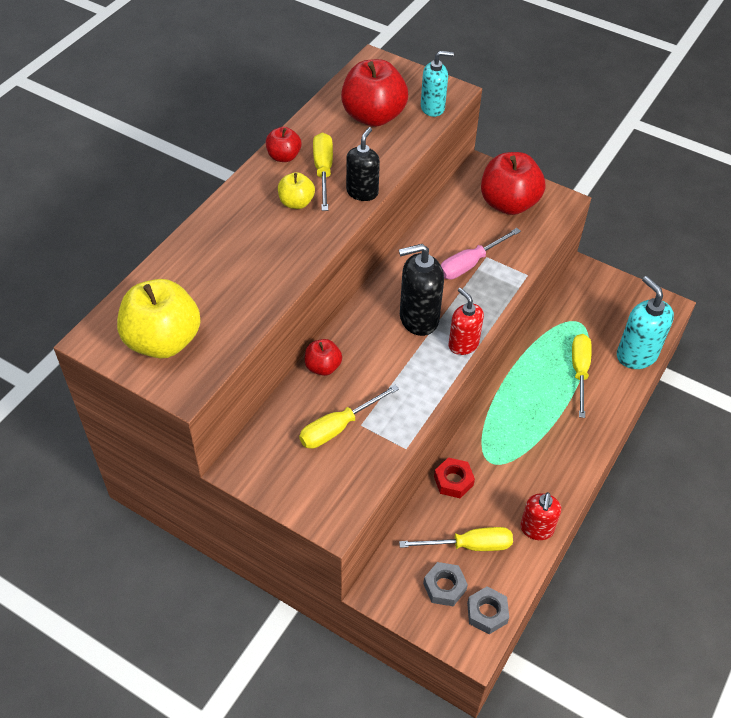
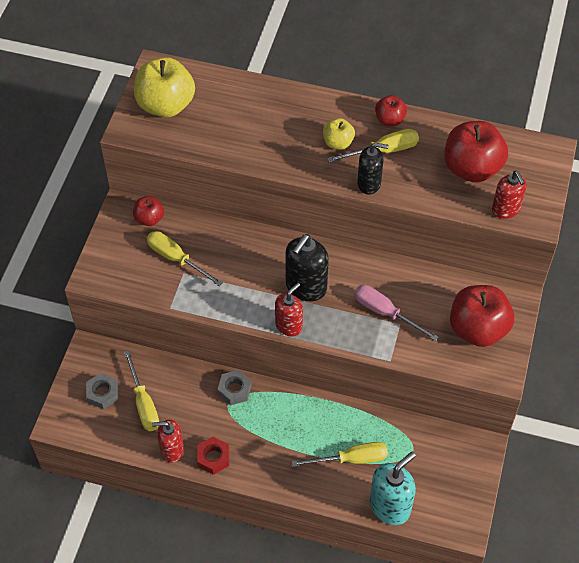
camera: 75 degrees right, 5 degrees up
red apple [305,339,342,376] -> red apple moved to [133,196,164,226]
black soap dispenser [399,244,444,336] -> black soap dispenser turned 120 degrees counterclockwise [285,234,329,301]
turquoise soap dispenser [421,51,454,117] -> red soap dispenser [492,171,527,219]
red nut [434,457,475,498] -> red nut moved to [197,437,229,475]
grey nut [467,587,509,634] -> grey nut moved to [218,370,252,405]

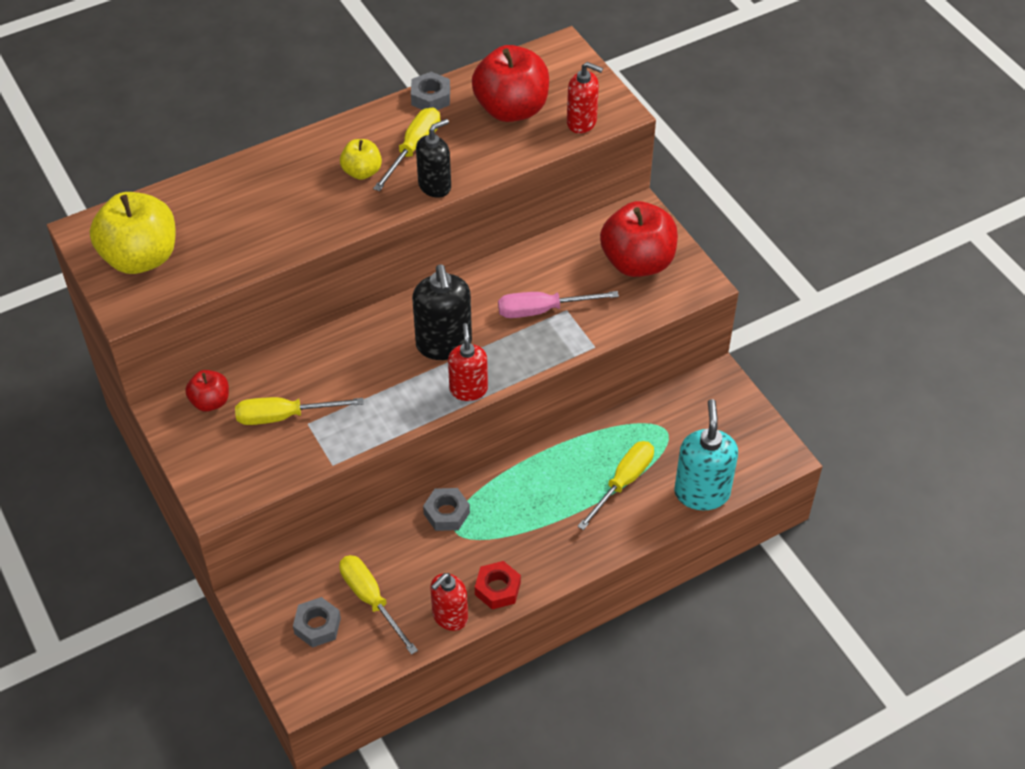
camera: 45 degrees left, 5 degrees down
yellow screwdriver [124,350,159,431] -> yellow screwdriver turned 150 degrees counterclockwise [339,555,418,655]
red apple [375,95,407,126] -> none
none -> grey nut [411,72,450,110]

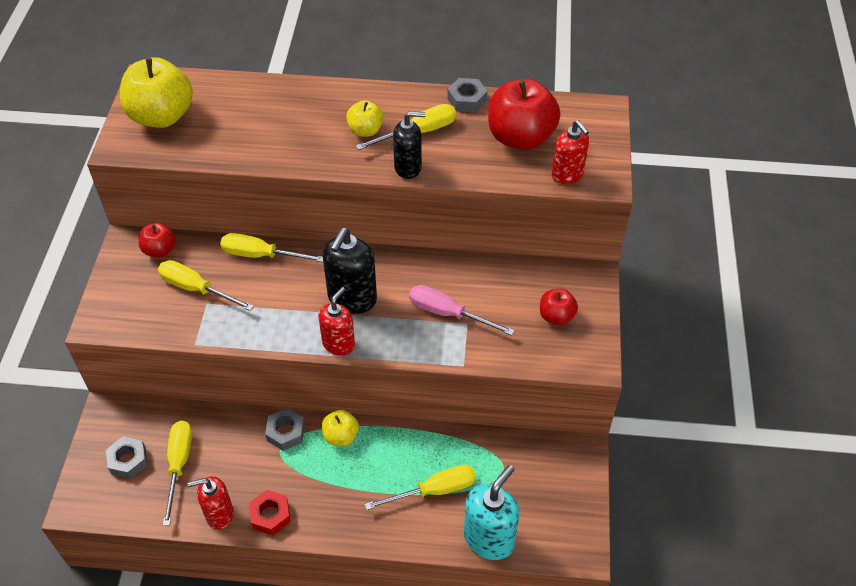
camera: 35 degrees right, 0 degrees up
red apple [600,201,678,277] -> red apple [540,288,578,325], size x0.52
none -> yellow screwdriver [220,233,323,262]
none -> yellow apple [322,410,359,446]

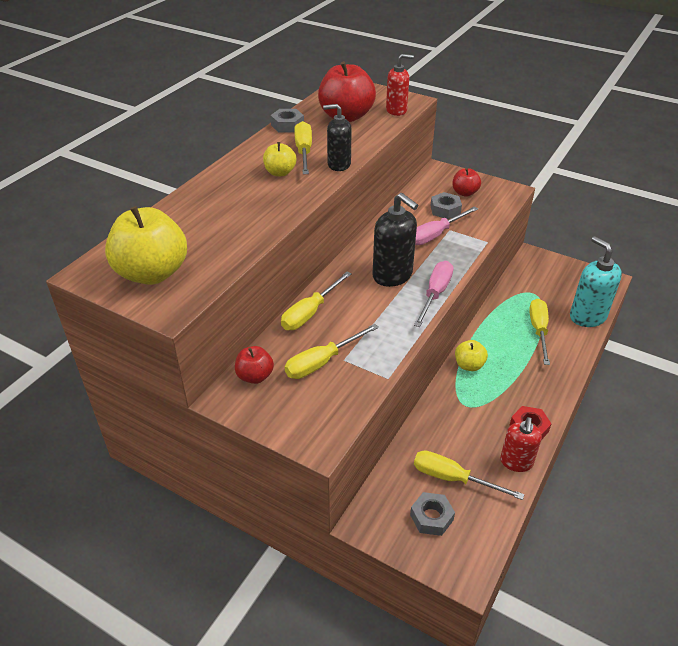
camera: 65 degrees left, 10 degrees down
grey nut [265,408,305,451] -> grey nut moved to [431,192,462,219]
red soap dispenser [318,287,355,356] -> pink screwdriver [414,261,453,327]
black soap dispenser [393,111,425,179] -> black soap dispenser turned 105 degrees counterclockwise [323,104,351,171]

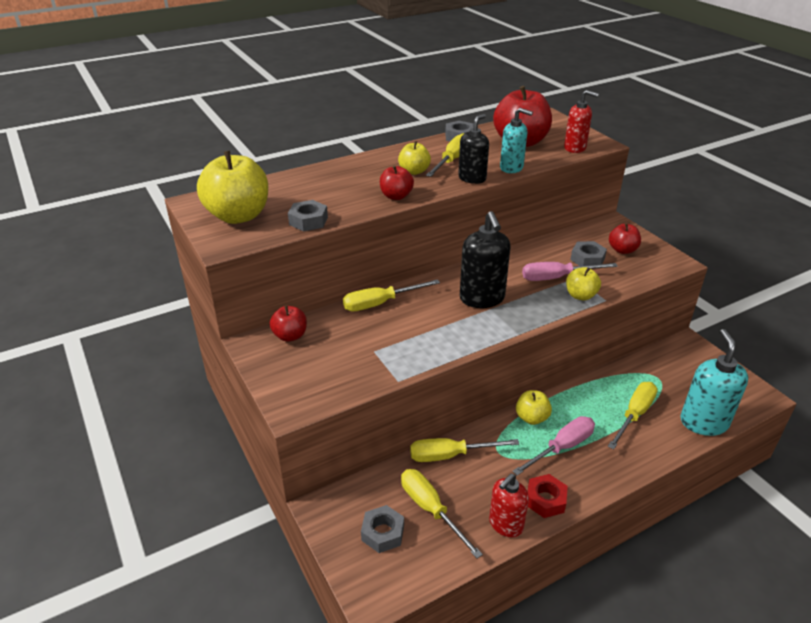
camera: 30 degrees right, 5 degrees down
yellow screwdriver [285,324,379,379] -> yellow screwdriver moved to [410,438,519,462]
black soap dispenser [323,104,351,171] -> black soap dispenser turned 90 degrees clockwise [458,114,489,184]
pink screwdriver [414,261,453,327] -> pink screwdriver moved to [512,416,595,476]
none -> grey nut [288,200,328,232]
none -> red apple [380,166,414,200]
none -> turquoise soap dispenser [500,108,533,173]
none -> yellow apple [566,267,601,301]

